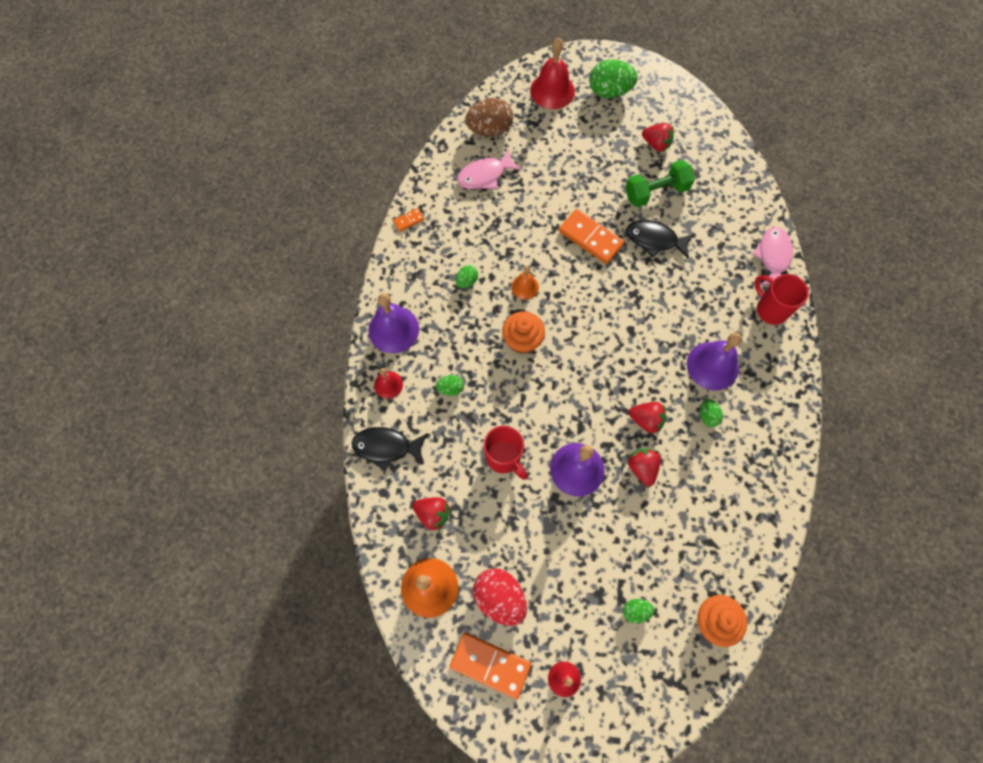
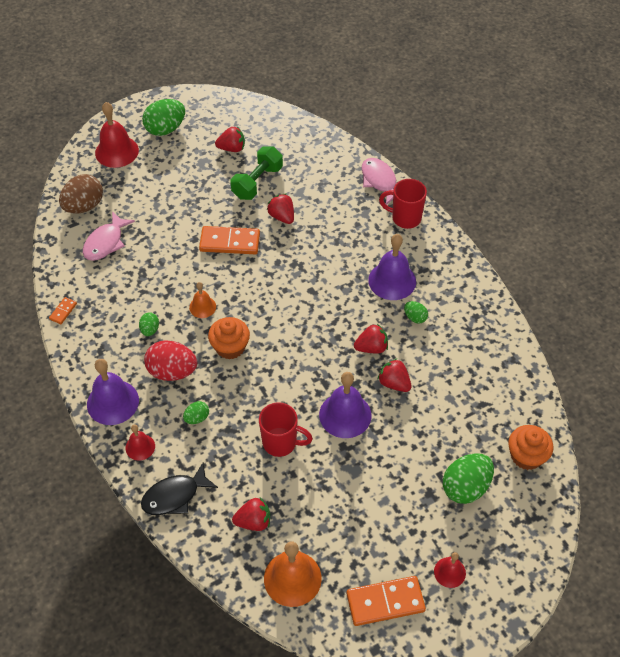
camera: 35 degrees left, 15 degrees down
red egg [473,568,527,626] -> red egg moved to [144,340,197,381]
green egg [623,599,654,624] -> green egg [443,453,494,504], size x1.96
black fish [626,220,695,259] -> red strawberry [267,194,294,224]

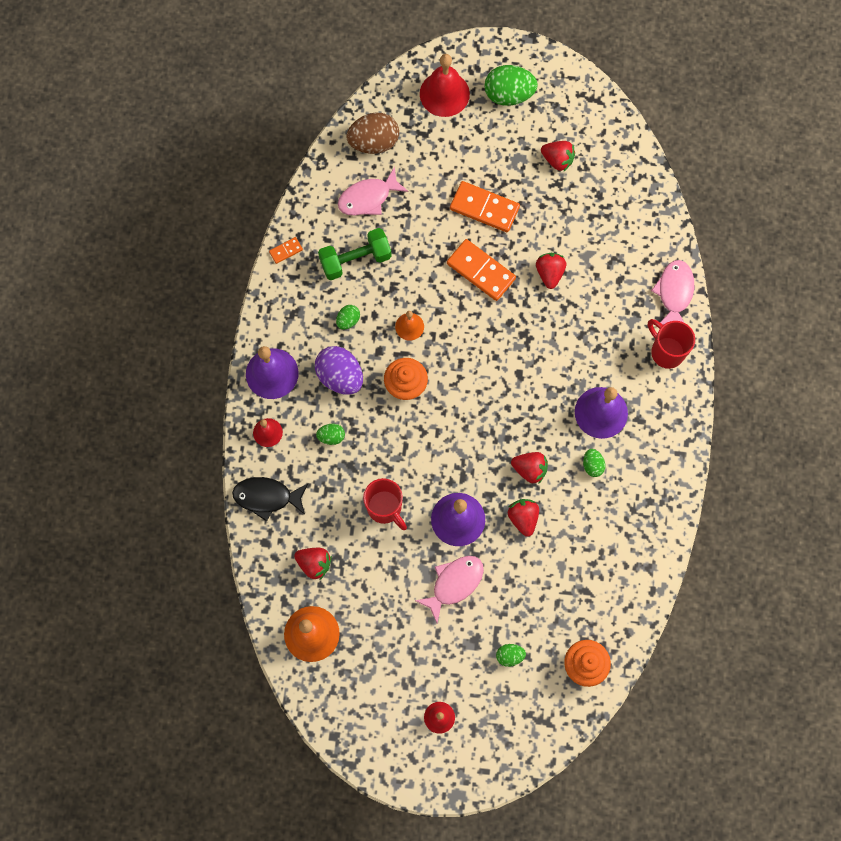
camera: 35 degrees right, 20 degrees up
red egg [144,340,197,381] -> purple egg [315,346,363,395]
green dumbbell [231,146,283,200] -> green dumbbell moved to [318,228,392,280]
orange domino [346,576,426,626] -> orange domino moved to [450,181,520,232]
green egg [443,453,494,504] -> green egg [496,644,526,667], size x0.51
none -> pink fish [415,556,484,623]

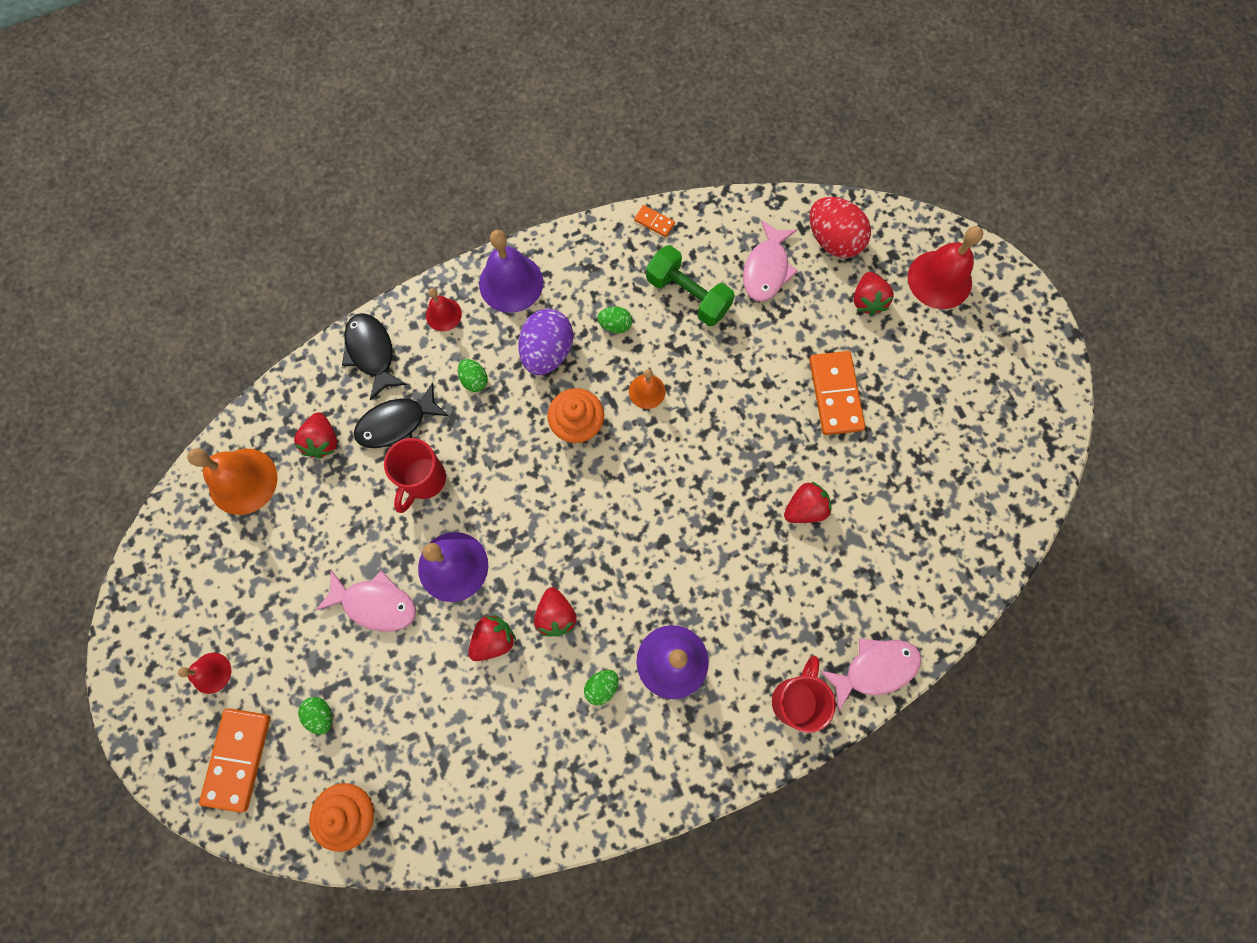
camera: 60 degrees right, 0 degrees up
pink fish [338,167,409,215] -> pink fish turned 105 degrees counterclockwise [743,220,798,301]
brown egg [346,113,399,154] -> red egg [810,197,871,258]
orange domino [447,239,516,301] -> orange domino moved to [199,709,271,813]
green egg [484,65,538,106] -> none
red strawberry [541,141,575,172] -> red strawberry moved to [854,272,894,316]
none -> black fish [354,382,449,448]

